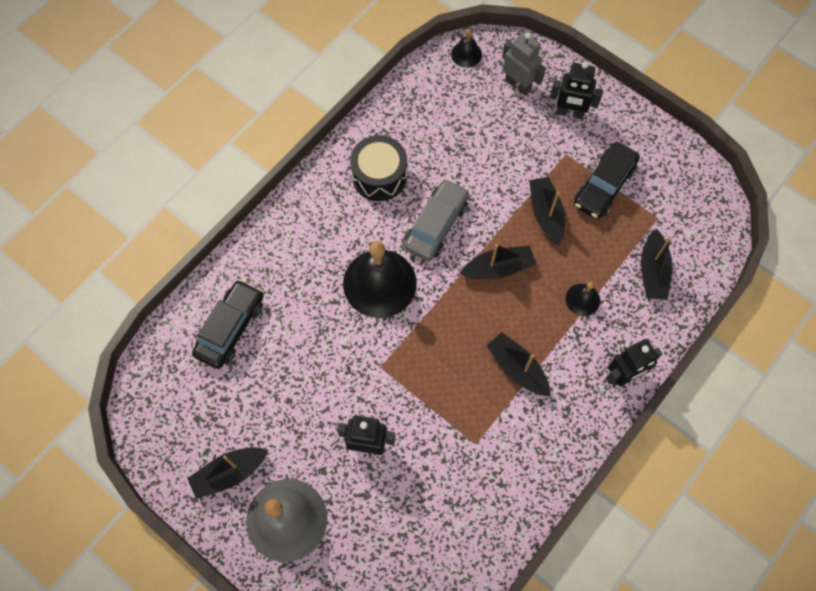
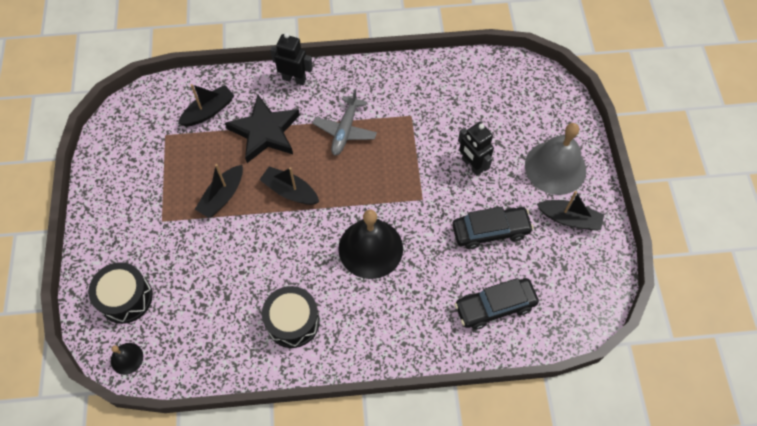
camera: 135 degrees left, 5 degrees down
grey car [404,179,469,261] -> none
black boat [486,332,550,396] -> grey plane [313,89,377,156]
grey robot [502,32,546,95] -> black drum [88,262,153,324]
black robot [550,62,603,119] -> none
black bell [566,282,600,316] -> black star [225,95,300,163]
black car [574,142,640,219] -> black car moved to [452,207,534,249]

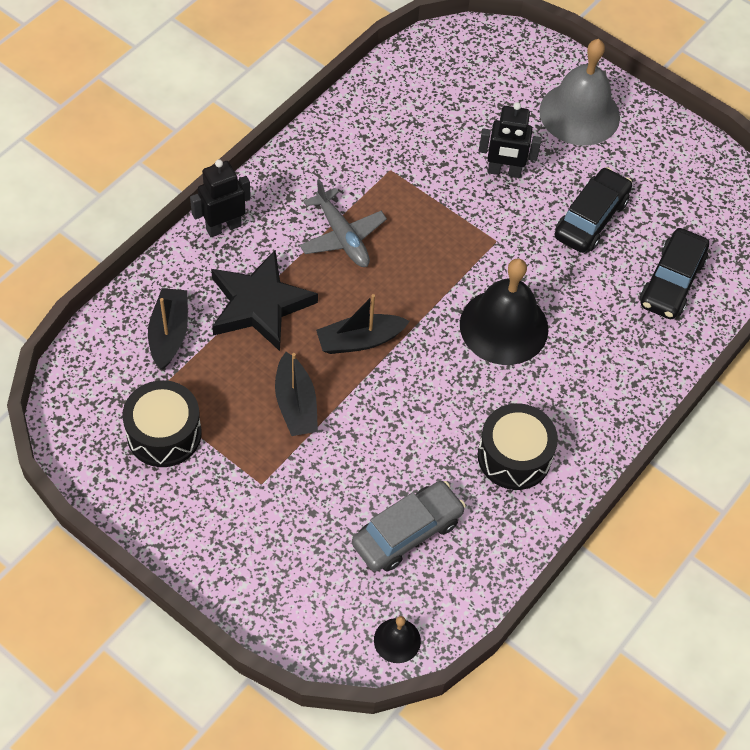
camera: 50 degrees left, 5 degrees down
black drum [88,262,153,324] -> black drum moved to [122,380,202,467]
black boat [537,191,604,230] -> none
none -> grey car [352,481,466,572]

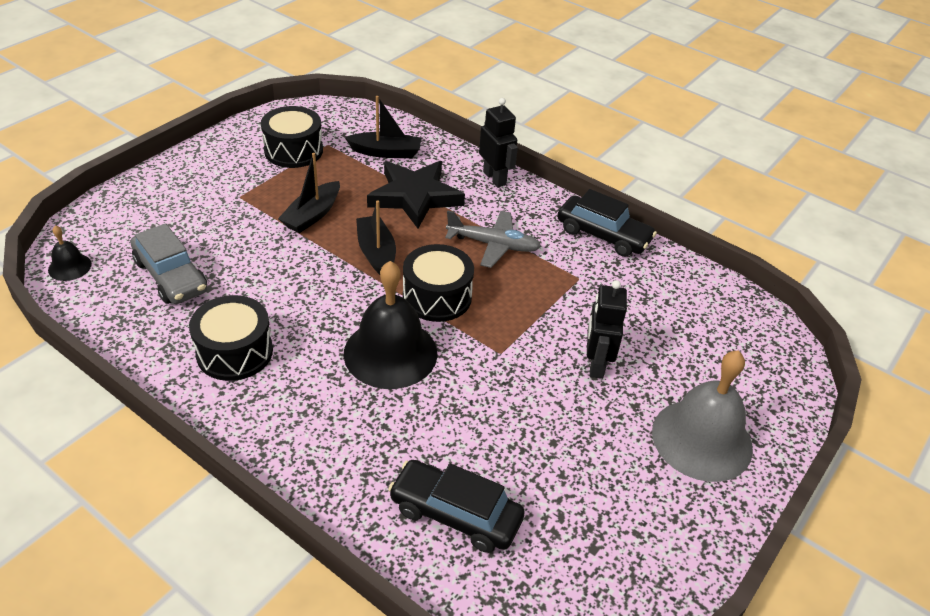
camera: 90 degrees right, 15 degrees down
black boat [275,352,318,436] -> black boat turned 45 degrees counterclockwise [278,153,340,233]
grey plane [300,179,387,267] -> grey plane turned 135 degrees counterclockwise [445,211,541,268]
black car [555,167,632,253] -> black car moved to [557,189,657,257]
none -> black drum [403,244,474,322]

